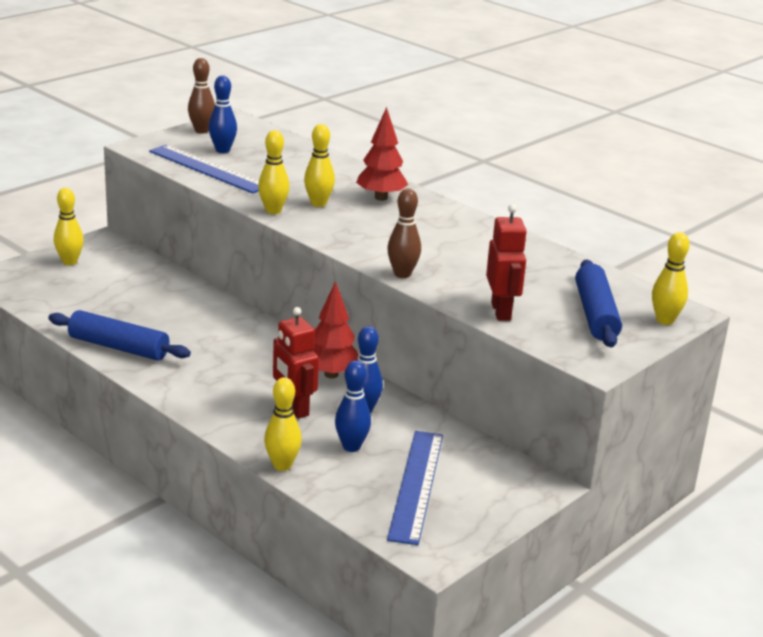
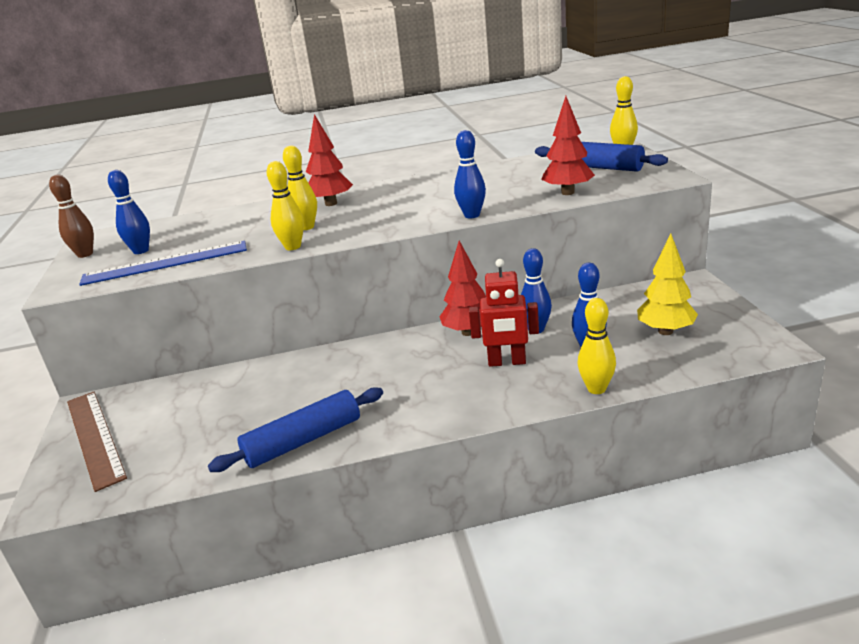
camera: 50 degrees left, 0 degrees up
yellow bowling pin [54,188,84,265] -> brown ruler [67,392,127,492]
brown bowling pin [387,188,421,278] -> blue bowling pin [454,130,486,218]
blue ruler [387,431,443,545] -> yellow tree [637,234,698,335]
red robot [486,204,527,321] -> red tree [541,96,595,195]

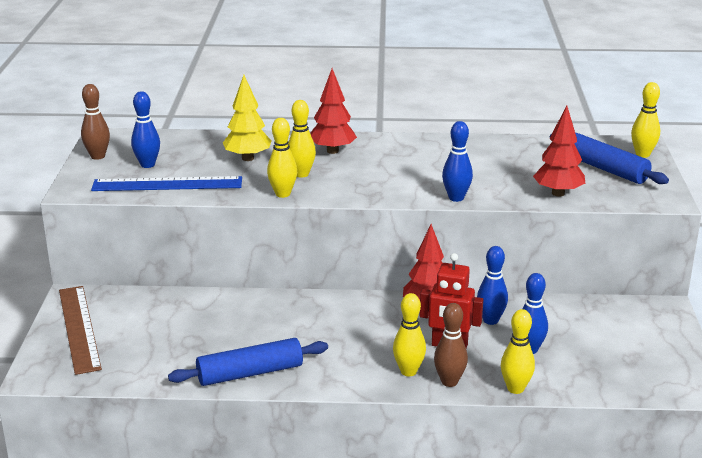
camera: 10 degrees right, 0 degrees up
yellow tree [637,234,698,335] -> yellow tree moved to [223,75,272,161]
none -> yellow bowling pin [393,293,426,376]
none -> brown bowling pin [434,303,468,387]

